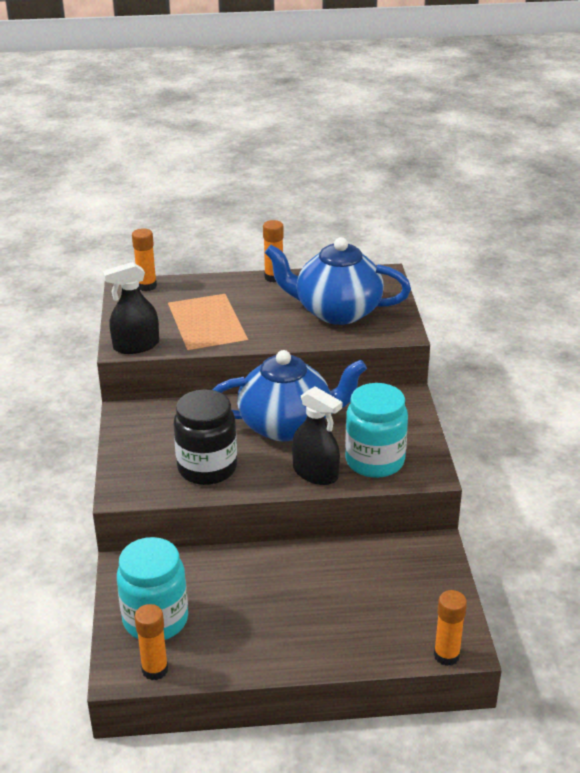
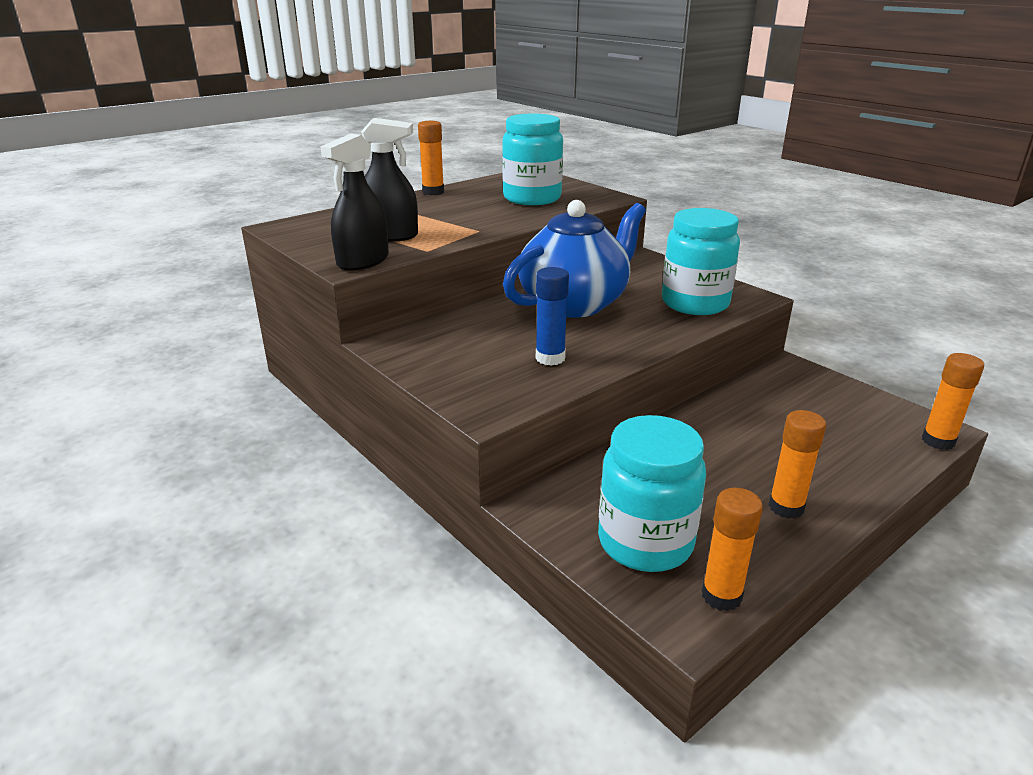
camera: 35 degrees left, 5 degrees down
orange glue stick [132,228,157,291] -> orange glue stick moved to [768,410,827,519]
black jar [173,389,237,485] -> blue glue stick [536,267,569,366]
blue teapot [265,237,411,325] -> turquoise jar [502,114,563,205]
black spray bottle [292,387,342,485] -> black spray bottle moved to [361,118,418,242]

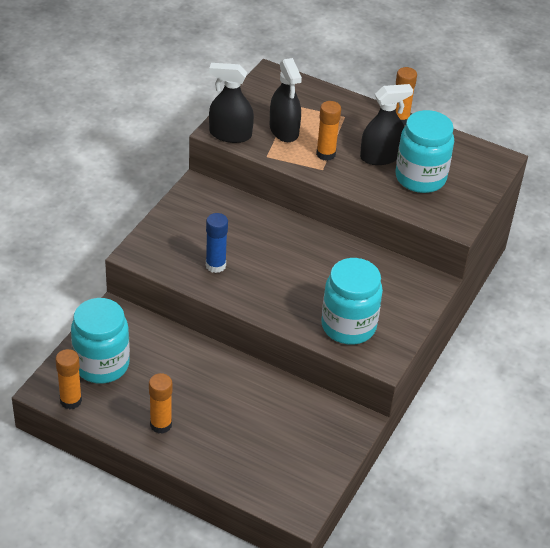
camera: 65 degrees right, 15 degrees up
blue teapot [503,200,646,318] -> none
orange glue stick [922,353,984,450] -> orange glue stick moved to [316,101,341,161]
none -> black spray bottle [360,84,413,165]

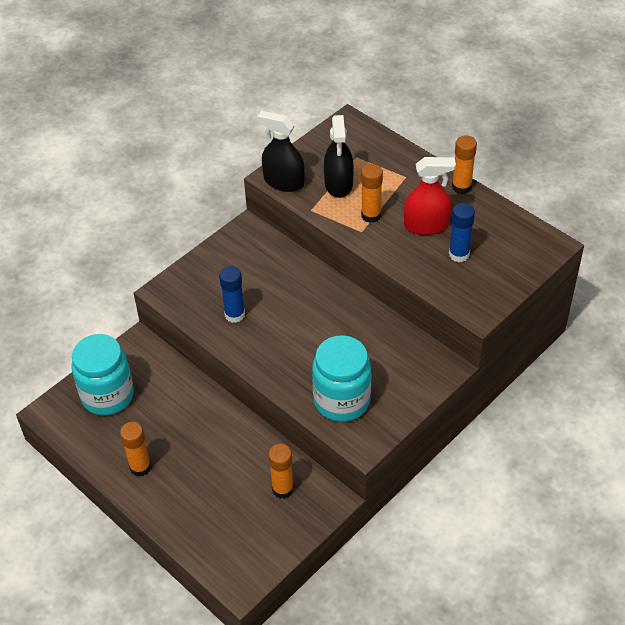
camera: 20 degrees right, 5 degrees up
orange glue stick [55,349,82,409] -> orange glue stick moved to [268,444,294,499]
black spray bottle [360,84,413,165] -> red spray bottle [404,157,456,235]
turquoise jar [395,110,454,193] -> blue glue stick [449,203,475,262]

